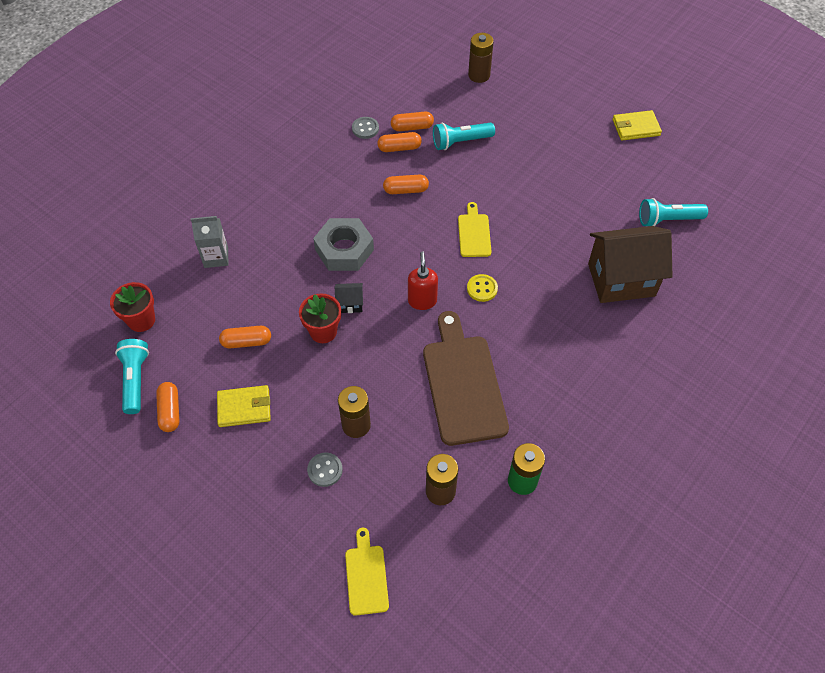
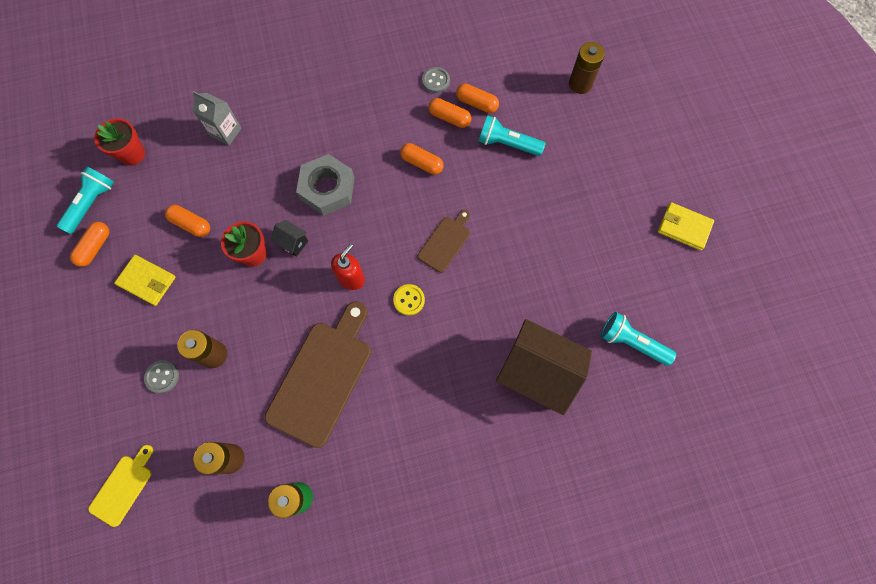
camera: 35 degrees right, 15 degrees up
yellow cutting board [458,202,492,257] -> brown cutting board [418,210,470,273]

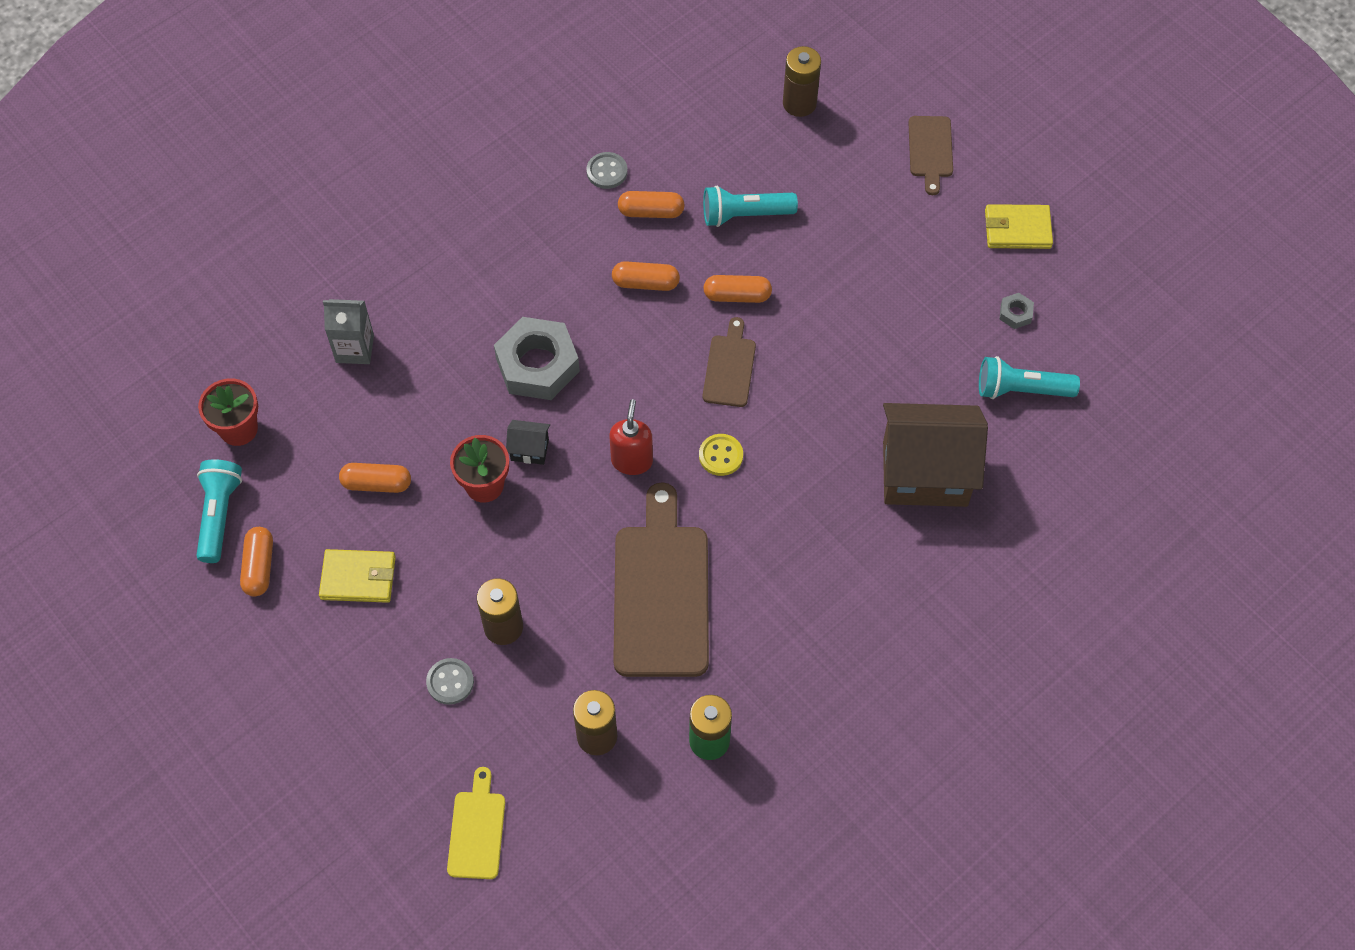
camera: 25 degrees left, 10 degrees down
orange capsule [456,84,499,113] -> orange capsule moved to [703,275,772,303]
none -> brown cutting board [908,116,953,195]
none -> grey nut [999,293,1034,329]

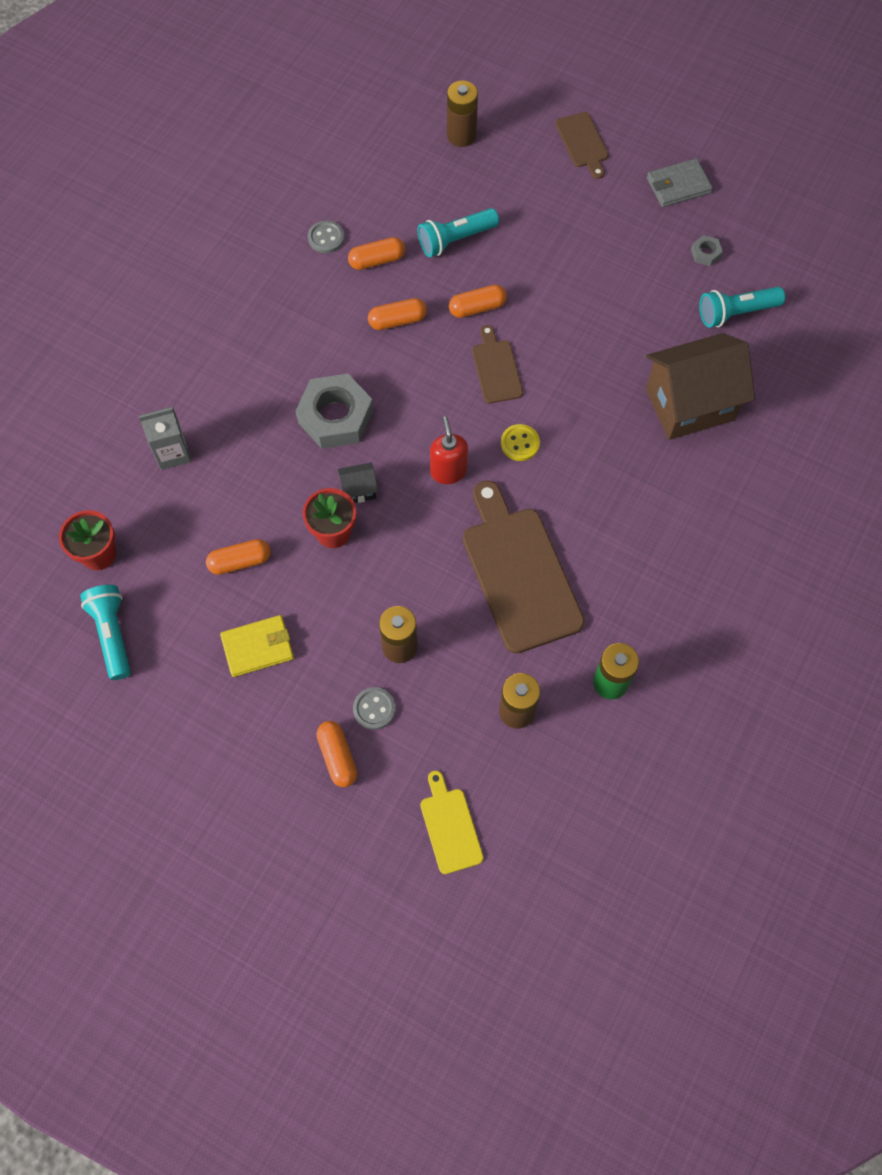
camera: 20 degrees left, 5 degrees up
orange capsule [240,527,273,597] -> orange capsule moved to [316,721,357,787]
yellow wallet [985,204,1053,249] -> grey wallet [647,158,713,207]

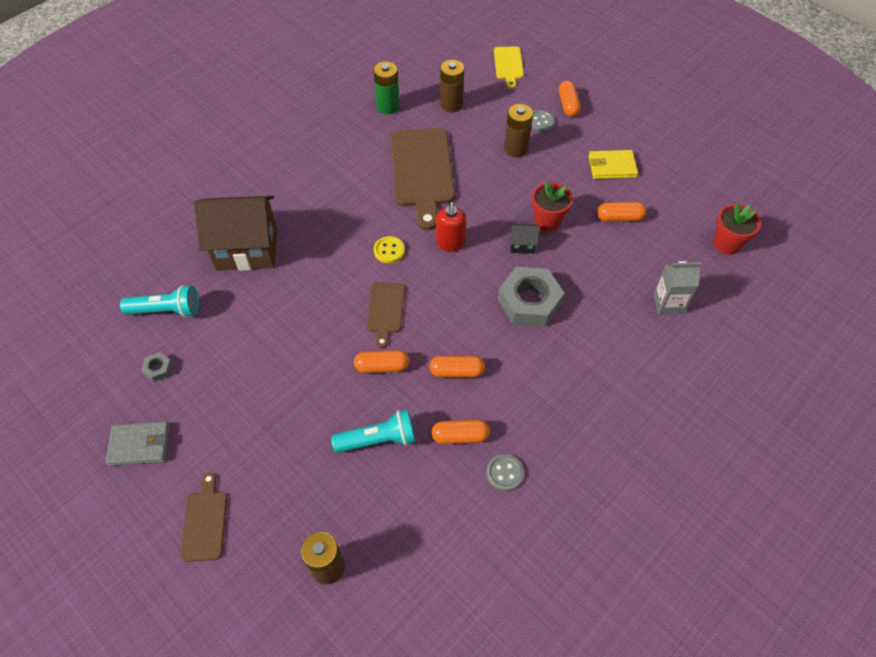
camera: 165 degrees left, 10 degrees down
turquoise flashlight [80,585,131,680] -> none

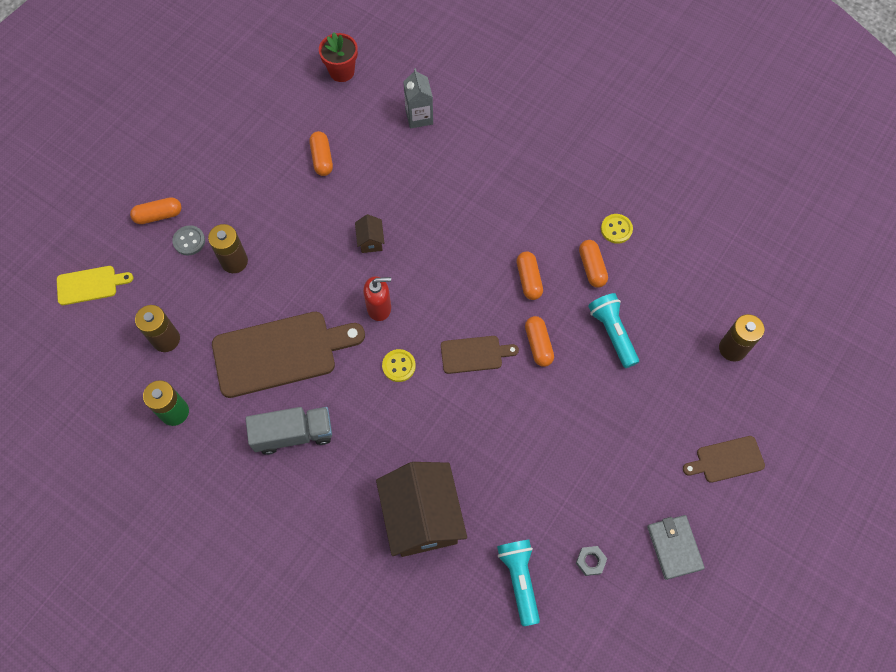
camera: 100 degrees left, 10 degrees up
grey button [486,454,524,491] -> yellow button [601,214,633,244]
grey nut [498,267,564,327] -> none
black house [510,224,539,254] -> brown house [355,214,385,253]
red flower pot [532,181,573,232] -> none
yellow wallet [588,150,638,179] -> none
none -> grey truck [246,407,332,455]

